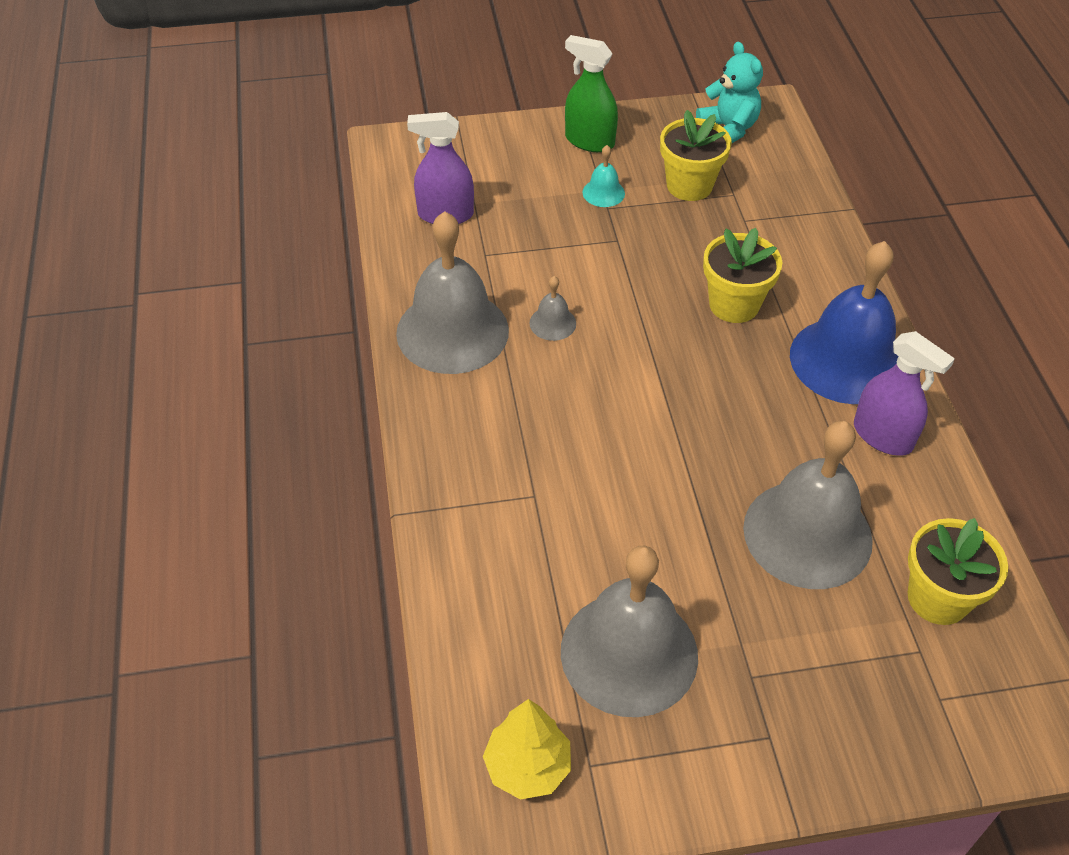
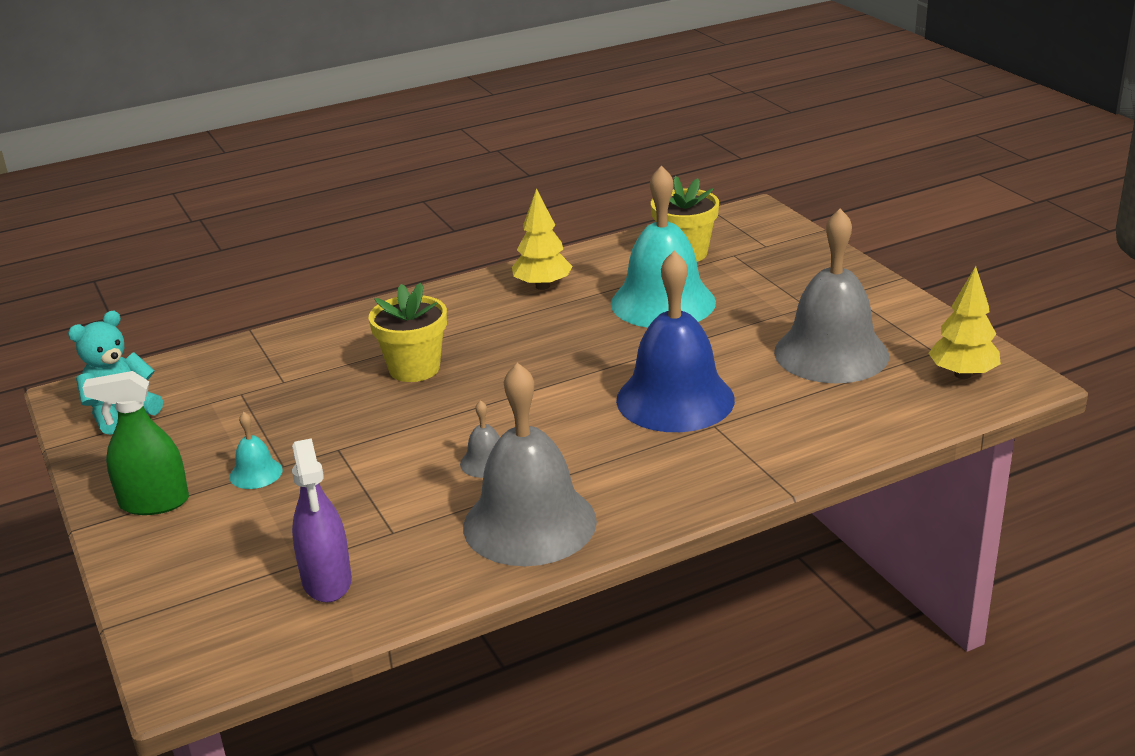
camera: 105 degrees left, 20 degrees down
green spray bottle [565,35,618,152] -> green spray bottle turned 75 degrees clockwise [83,371,189,515]
yellow flower pot [660,110,732,201] -> none
grey bell [743,421,873,589] -> turquoise bell [611,166,716,328]
blue bell [790,241,898,404] -> blue bell moved to [616,251,735,432]
purple spray bottle [854,331,955,456] -> yellow tree [512,188,572,290]

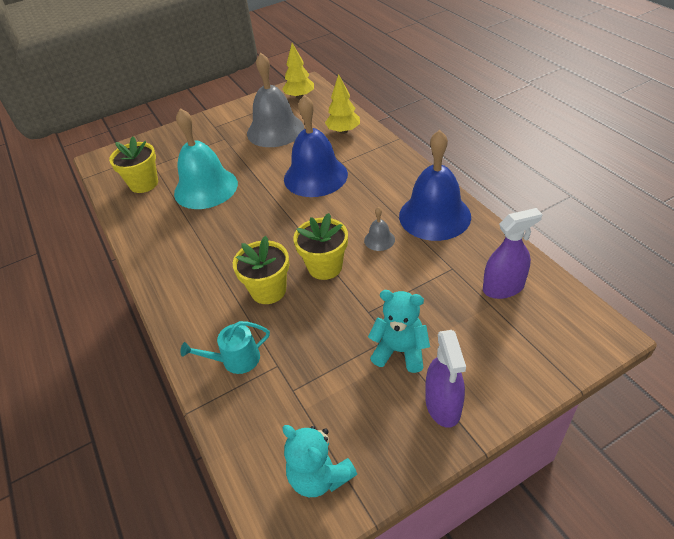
camera: 90 degrees left, 15 degrees up
green spray bottle [83,371,189,515] -> purple spray bottle [426,330,466,428]
turquoise bell [230,412,283,489] -> turquoise teddy bear [368,290,430,373]
grey bell [463,362,597,566] -> blue bell [399,130,471,241]
yellow tree [512,188,572,290] -> yellow tree moved to [325,74,360,134]
none -> turquoise watering can [180,321,270,374]
none -> yellow flower pot [293,213,348,280]

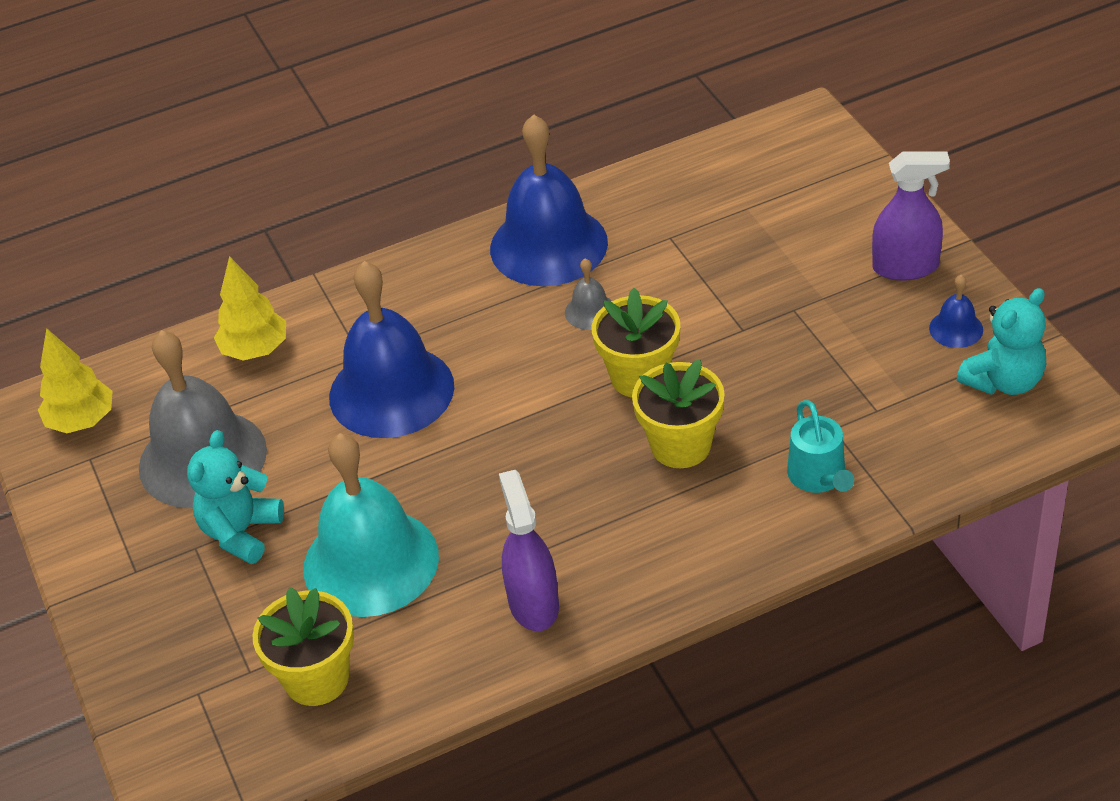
camera: 85 degrees left, 0 degrees up
turquoise teddy bear [368,290,430,373] -> turquoise teddy bear moved to [187,430,284,564]
purple spray bottle [483,208,542,299] -> purple spray bottle moved to [499,470,559,631]
none -> blue bell [929,275,983,348]

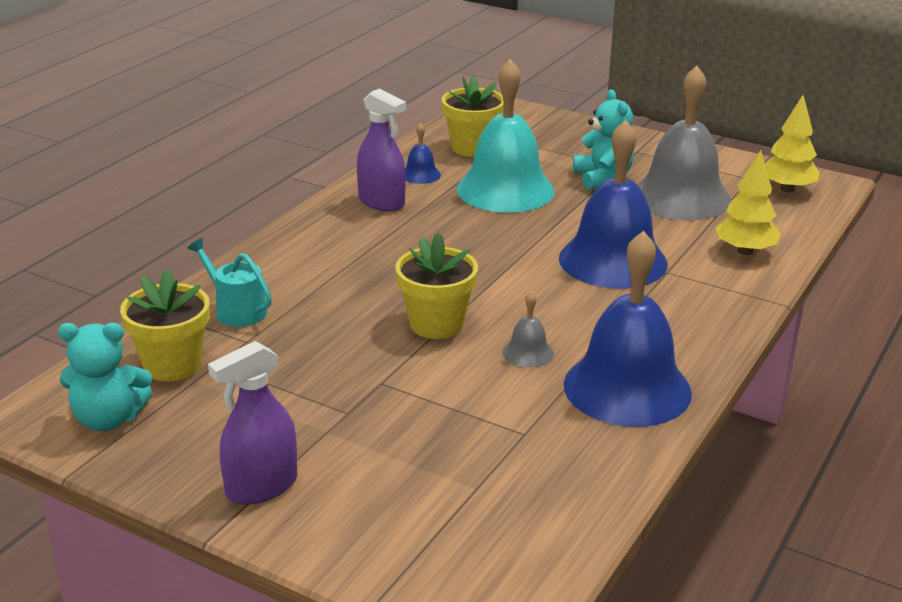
camera: 140 degrees right, 15 degrees down
yellow flower pot [632,359,725,468] -> yellow flower pot moved to [120,269,210,381]
blue bell [929,275,983,348] -> blue bell moved to [405,123,441,184]
turquoise teddy bear [957,288,1046,395] -> turquoise teddy bear turned 105 degrees counterclockwise [58,323,152,431]

